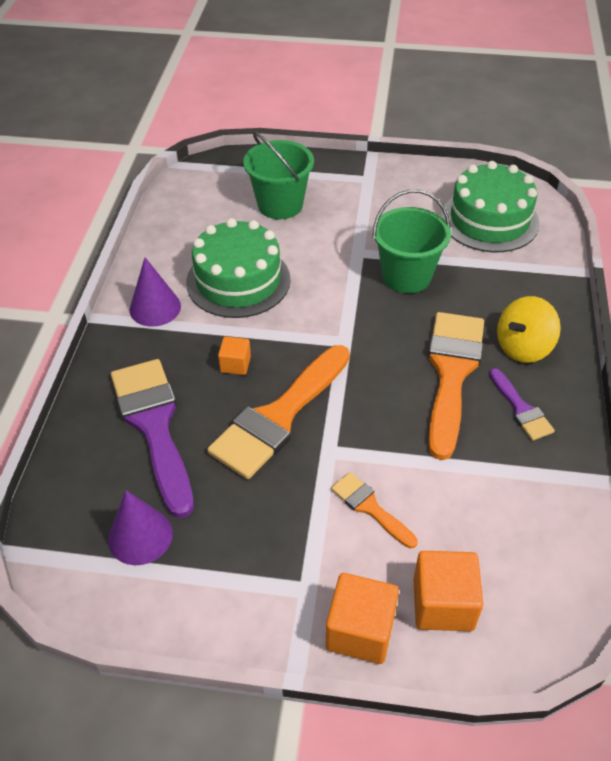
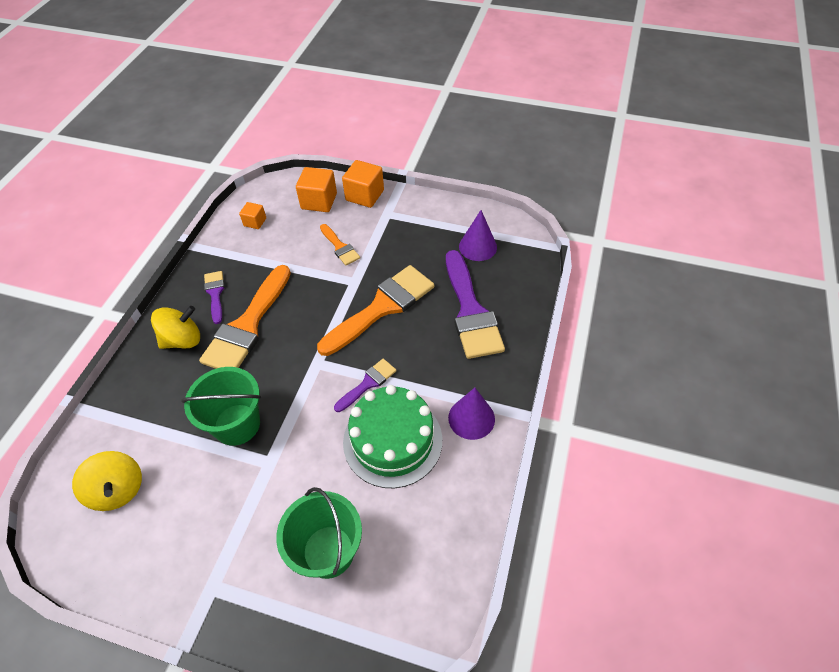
camera: 170 degrees left, 5 degrees up
orange cube [218,336,251,375] -> orange cube moved to [239,202,266,229]
green cake [441,161,539,252] -> yellow spinning top [72,451,142,511]
none -> purple brush [334,359,396,412]

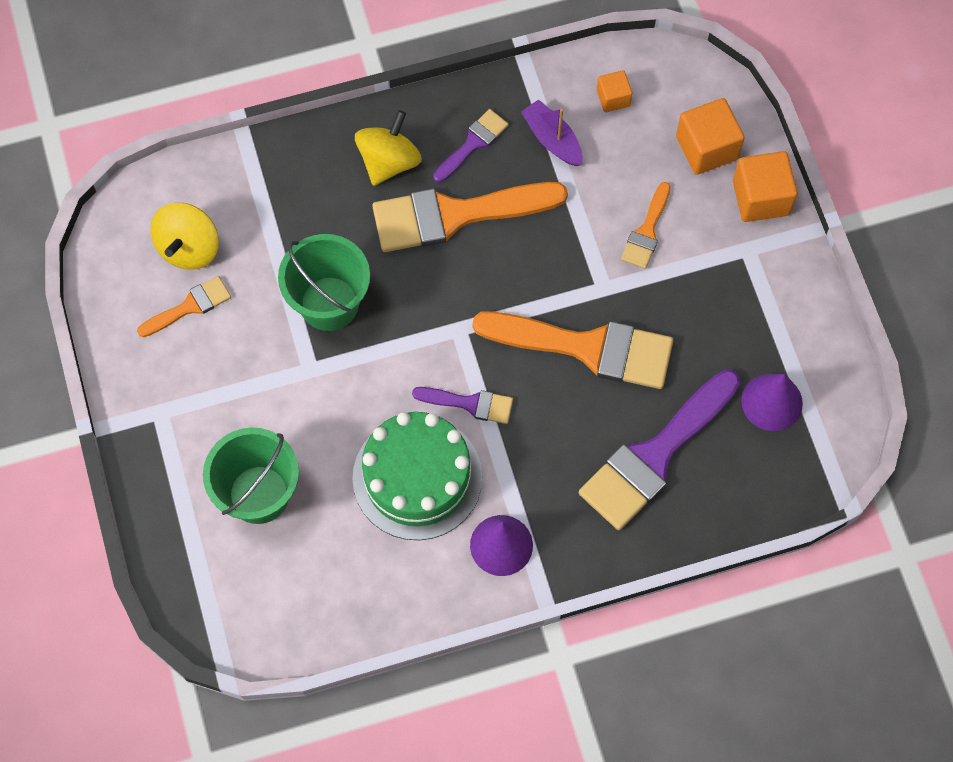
camera: 55 degrees right, 15 degrees up
yellow spinning top [151,306,200,349] -> yellow spinning top turned 90 degrees counterclockwise [355,110,422,186]
none -> orange brush [137,276,231,337]
none -> purple boat [521,99,583,166]

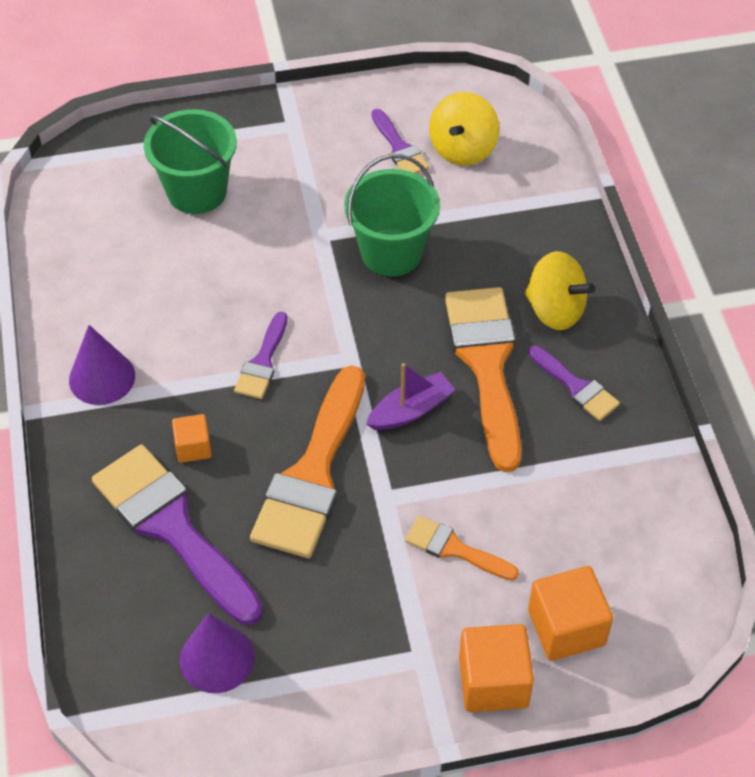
camera: 95 degrees right, 15 degrees down
orange brush [137,276,231,337] -> purple brush [371,109,429,174]
yellow spinning top [151,203,219,270] -> yellow spinning top turned 90 degrees counterclockwise [429,92,499,165]
green cake [352,412,482,540] -> none
purple boat [521,99,583,166] -> purple boat moved to [366,363,455,430]
orange cube [597,70,632,112] -> orange cube moved to [172,414,212,463]

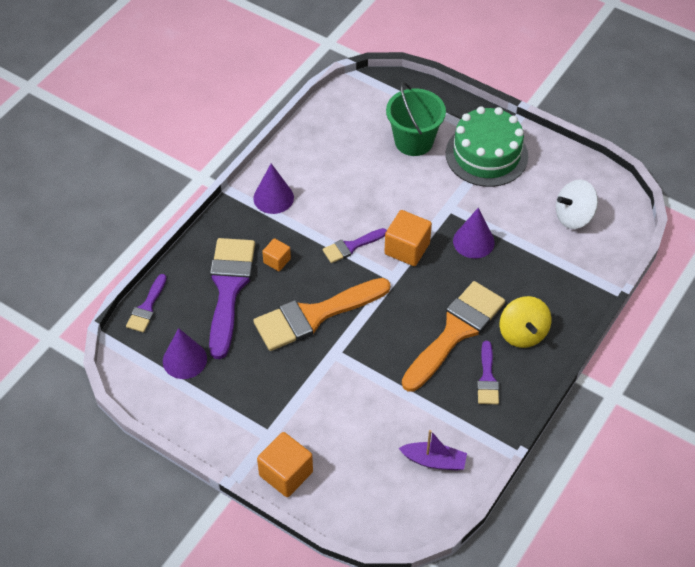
camera: 45 degrees right, 0 degrees up
green bucket [344,154,440,276] -> purple cone [453,208,495,259]
purple boat [366,363,455,430] -> purple boat moved to [399,430,467,471]
purple brush [371,109,429,174] -> purple brush moved to [126,274,167,332]
orange brush [405,515,519,580] -> none
yellow spinning top [429,92,499,165] -> white spinning top [556,180,598,229]
orange cube [528,566,613,661] -> orange cube moved to [384,210,432,266]
none -> green cake [446,106,528,187]

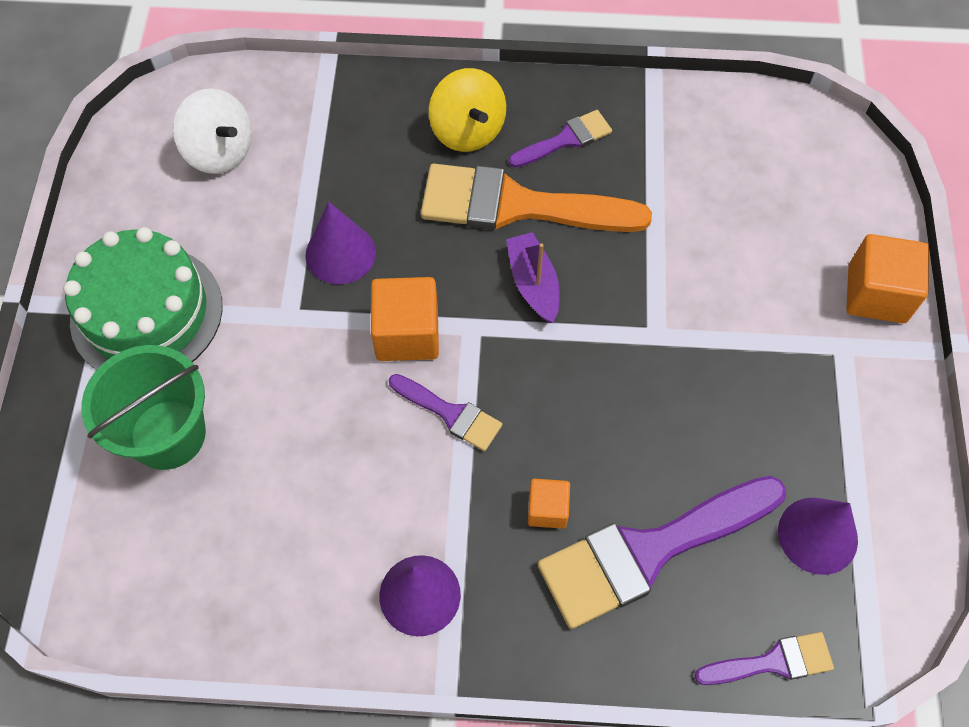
camera: 120 degrees left, 10 degrees up
orange brush [253,278,391,351] -> none
purple boat [399,430,467,471] -> purple boat moved to [506,232,559,323]
yellow spinning top [500,296,552,348] -> yellow spinning top turned 105 degrees clockwise [429,68,506,152]

